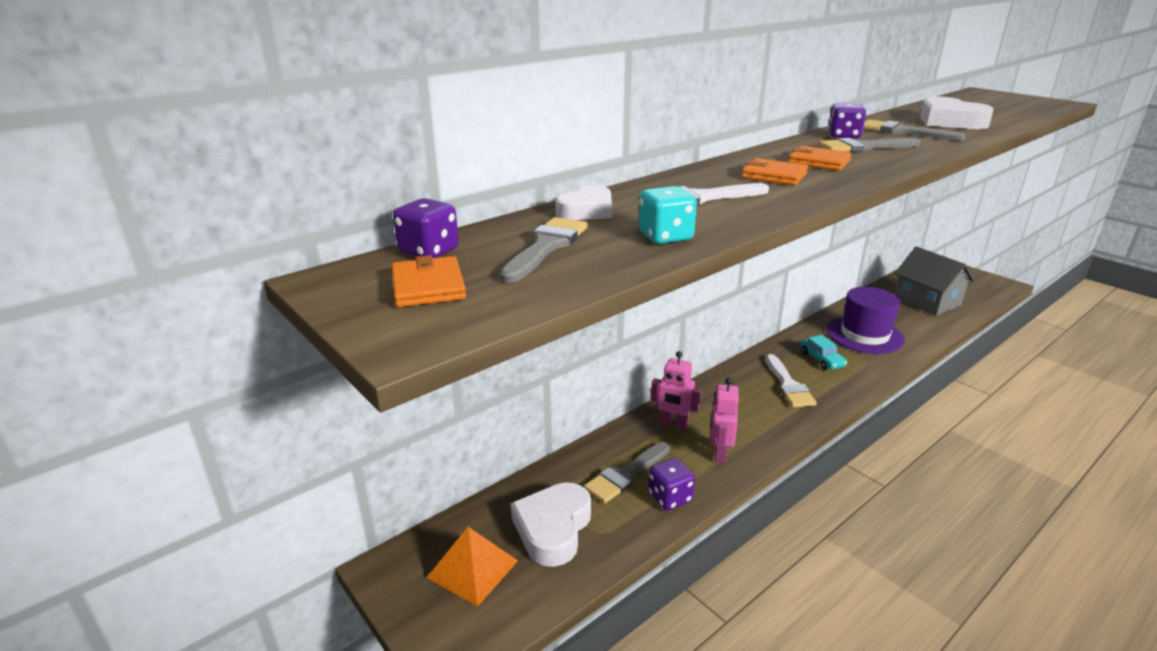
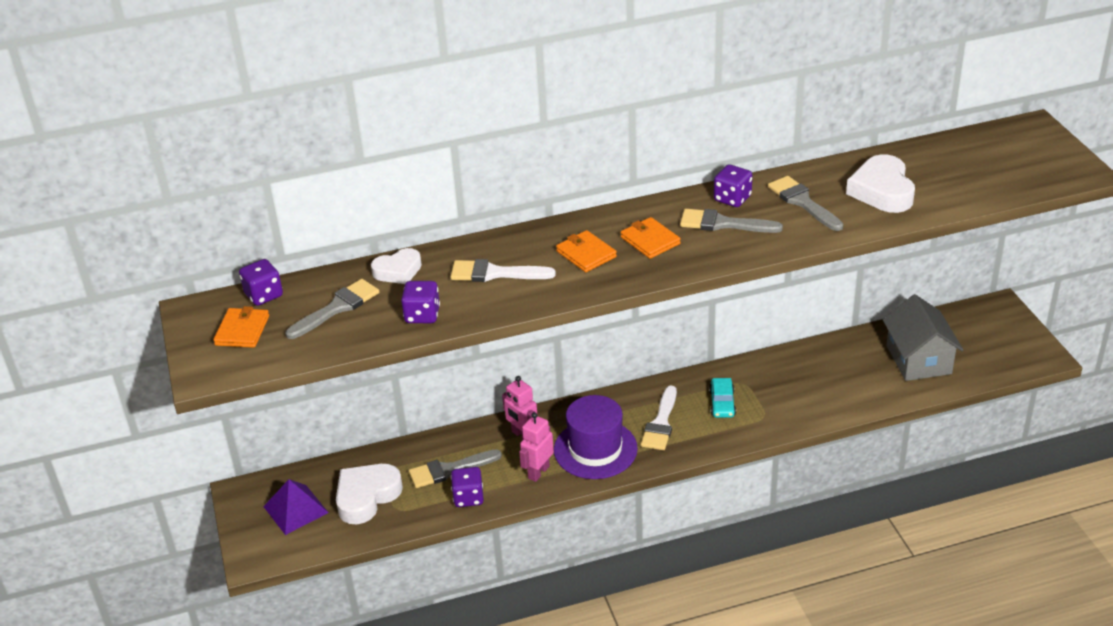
camera: 25 degrees right, 10 degrees up
orange pyramid [427,527,518,606] -> purple pyramid [263,479,329,535]
turquoise dice [639,186,697,244] -> purple dice [401,281,440,323]
purple hat [827,287,905,354] -> purple hat moved to [554,395,638,479]

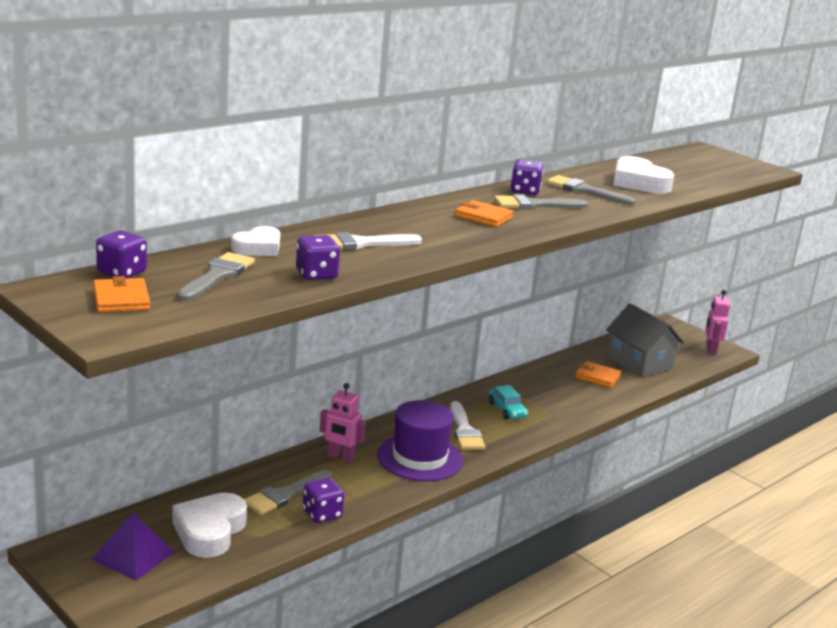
camera: 30 degrees left, 15 degrees down
pink robot [519,412,554,482] -> pink robot moved to [706,290,730,355]
orange wallet [556,230,617,272] -> orange wallet moved to [575,361,622,388]

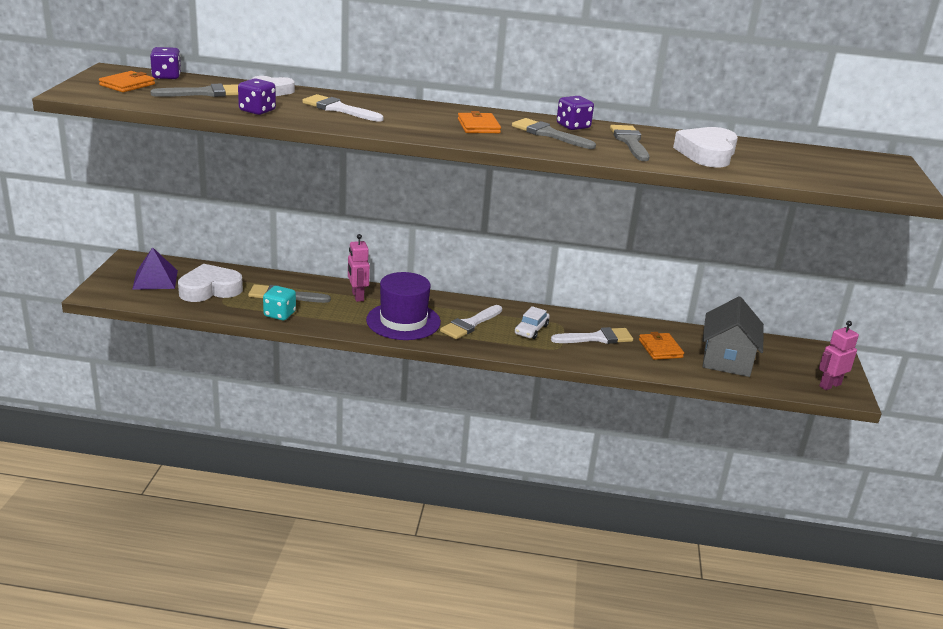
camera: 50 degrees right, 5 degrees up
purple dice [303,478,344,523] -> turquoise dice [263,286,296,320]
turquoise car [489,385,528,419] -> white car [515,306,550,339]
none -> white brush [551,327,633,344]

